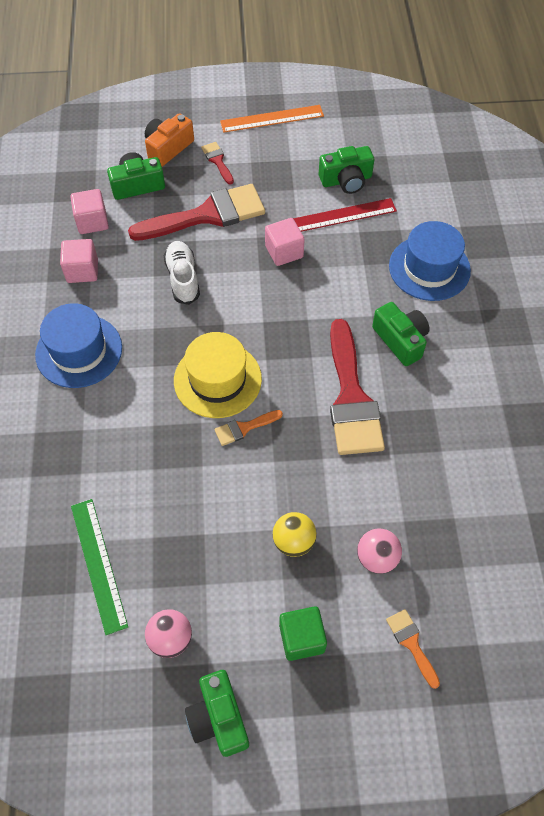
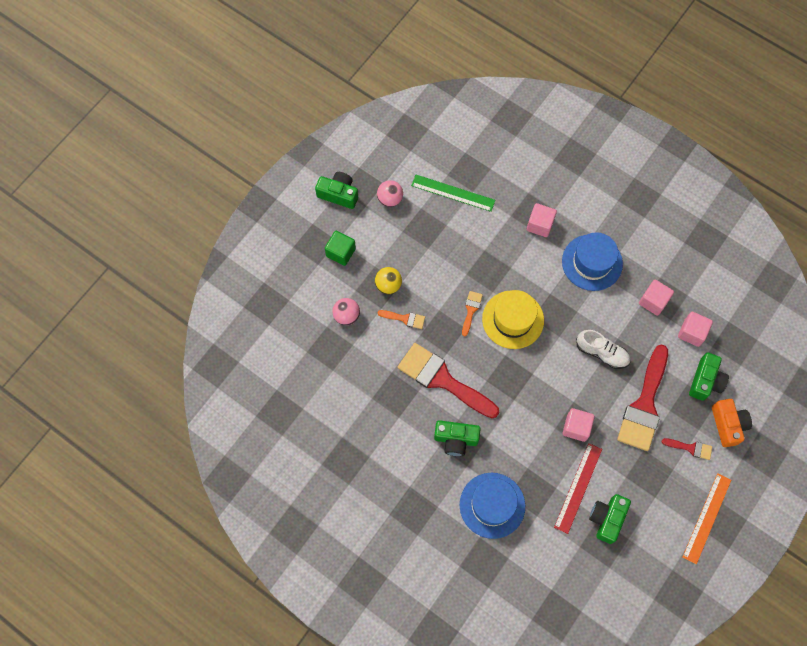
camera: 130 degrees right, 10 degrees up
orange brush [386,609,440,689] -> orange brush moved to [378,310,425,329]
none -> pink cube [527,203,557,237]

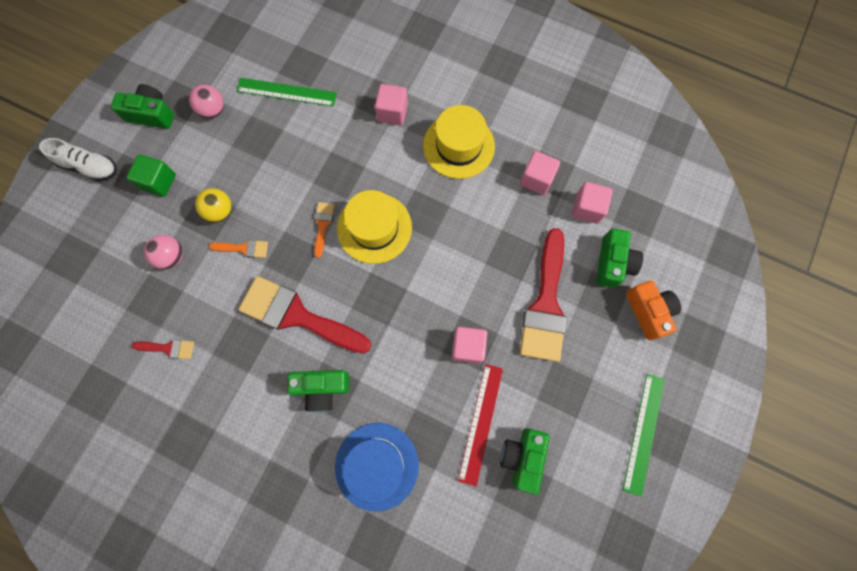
camera: 10 degrees left, 5 degrees up
blue hat [562,232,623,291] -> yellow hat [423,105,495,179]
white shoe [576,330,631,369] -> white shoe moved to [39,138,117,182]
red brush [662,438,712,460] -> red brush moved to [132,339,194,359]
orange ruler [682,473,731,564] -> green ruler [623,374,665,497]

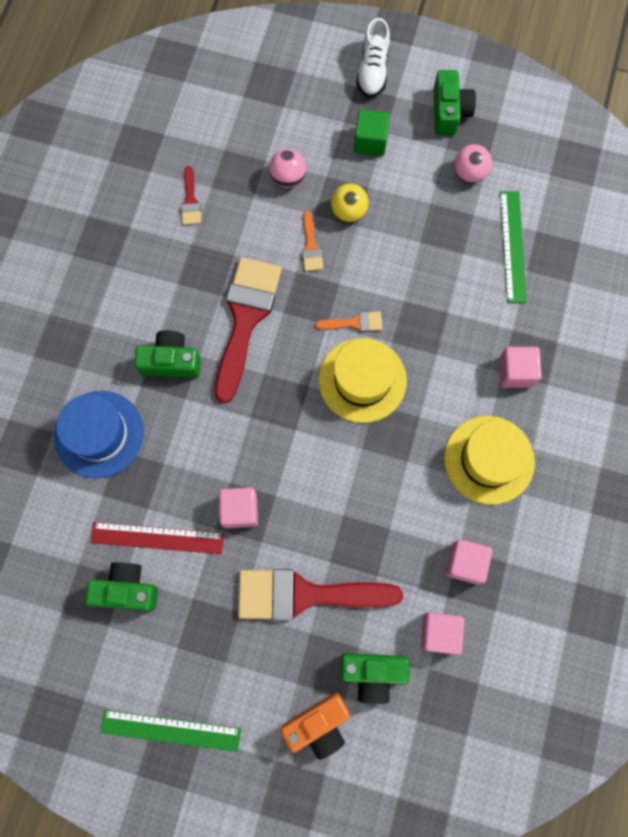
camera: 80 degrees right, 0 degrees up
green camera [287,370,349,412] -> green camera turned 105 degrees clockwise [134,330,201,378]

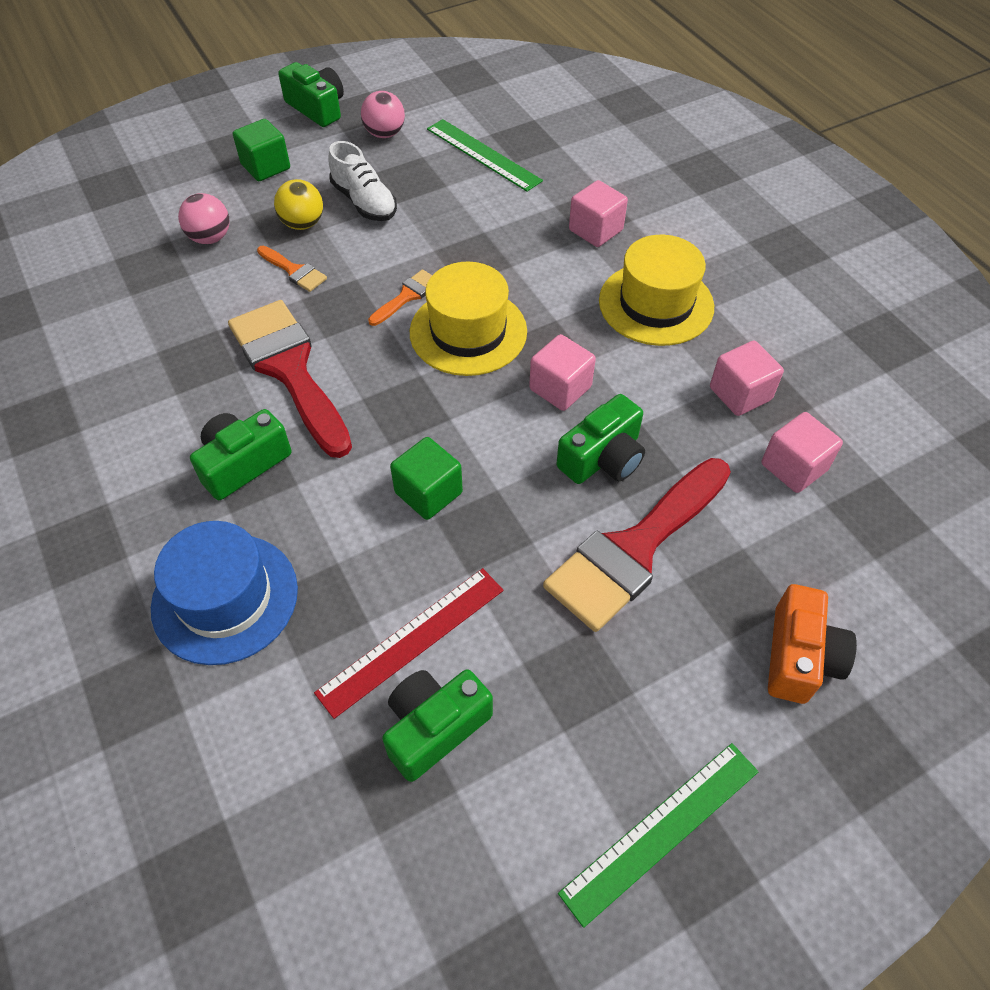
camera: 45 degrees left, 20 degrees down
red brush [181,166,201,225] -> none
pink cube [219,487,258,528] -> pink cube moved to [529,334,596,411]
green camera [340,653,410,704] -> green camera moved to [556,394,645,484]
white shoe [356,18,390,98] -> white shoe moved to [329,141,397,221]
none -> green cube [390,437,463,520]

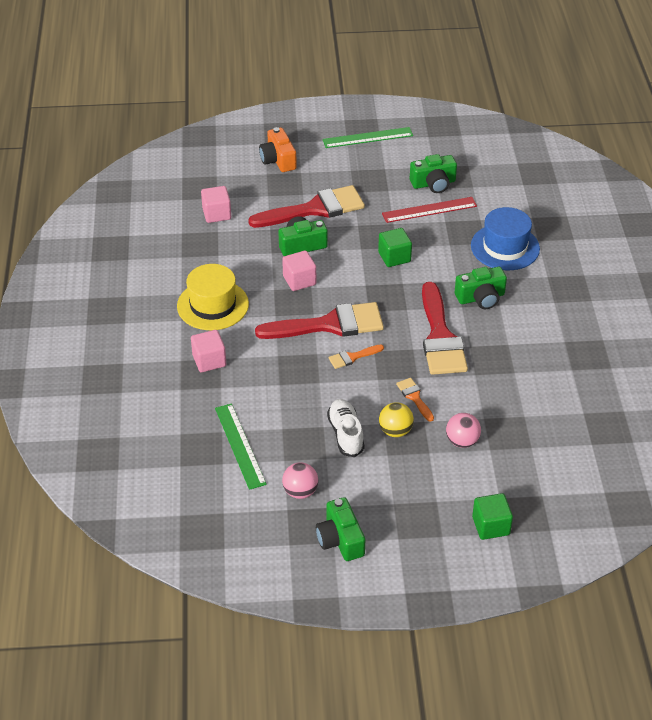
camera: 155 degrees left, 10 degrees down
green cube [233,119,290,181] -> green cube moved to [472,493,513,540]
yellow hat [410,262,527,376] -> red brush [255,302,384,339]
pink cube [710,341,784,416] -> none
orange camera [768,584,857,704] -> orange camera turned 60 degrees counterclockwise [259,127,297,172]

